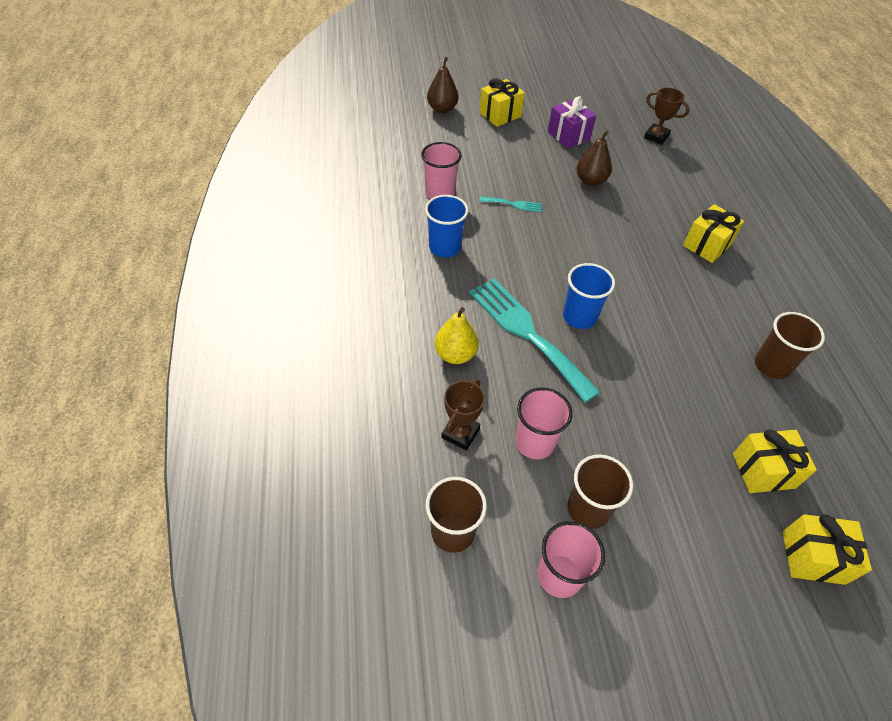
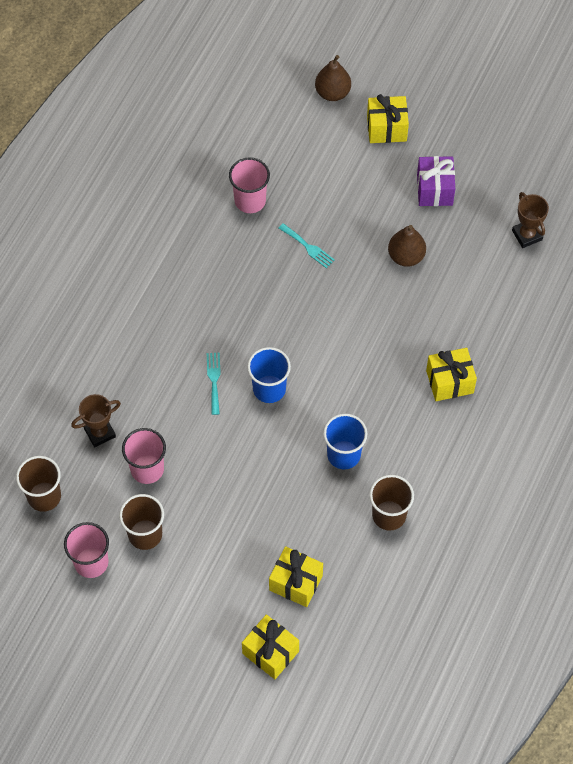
camera: 35 degrees right, 10 degrees up
blue cup [425,195,468,257] -> blue cup moved to [323,413,367,470]
yellow pear [435,307,479,364] -> none
turquoise fork [469,278,600,403] -> turquoise fork [207,353,221,415], size x0.43

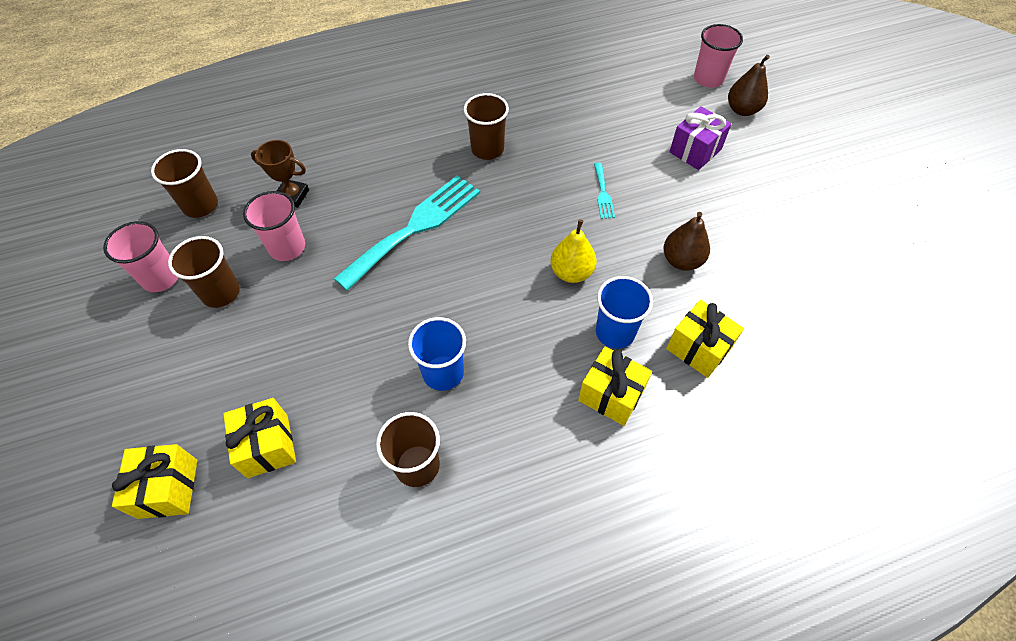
camera: 45 degrees right, 5 degrees down
turquoise fork [207,353,221,415] -> turquoise fork [334,175,480,291], size x2.32
pink cup [229,157,270,213] -> pink cup moved to [694,24,743,88]
blue cup [247,347,291,403] -> blue cup moved to [596,276,653,349]
yellow gift [367,94,409,143] -> yellow gift moved to [666,300,744,378]
purple gift [417,156,455,206] -> purple gift moved to [669,106,731,170]
brown trophy [512,192,549,248] -> none
none -> brown cup [464,93,509,160]
none -> yellow pear [550,219,596,283]

